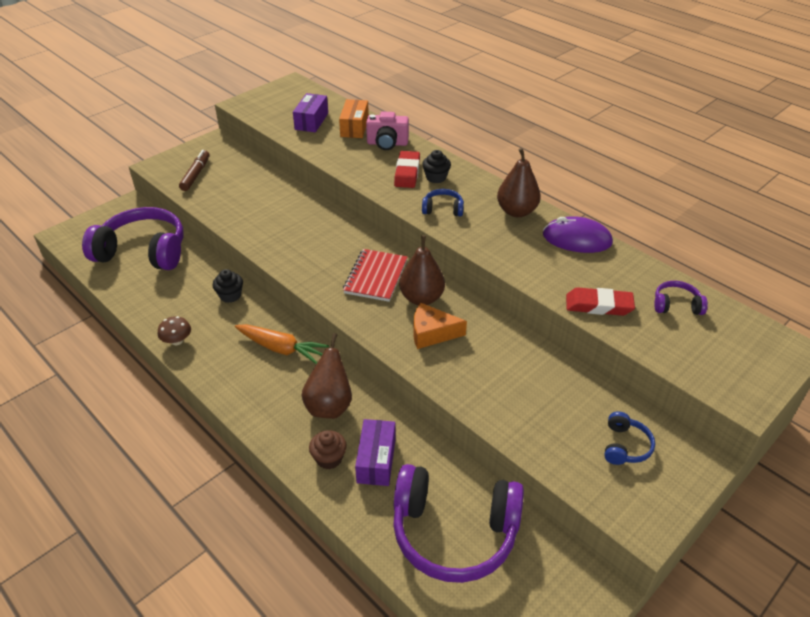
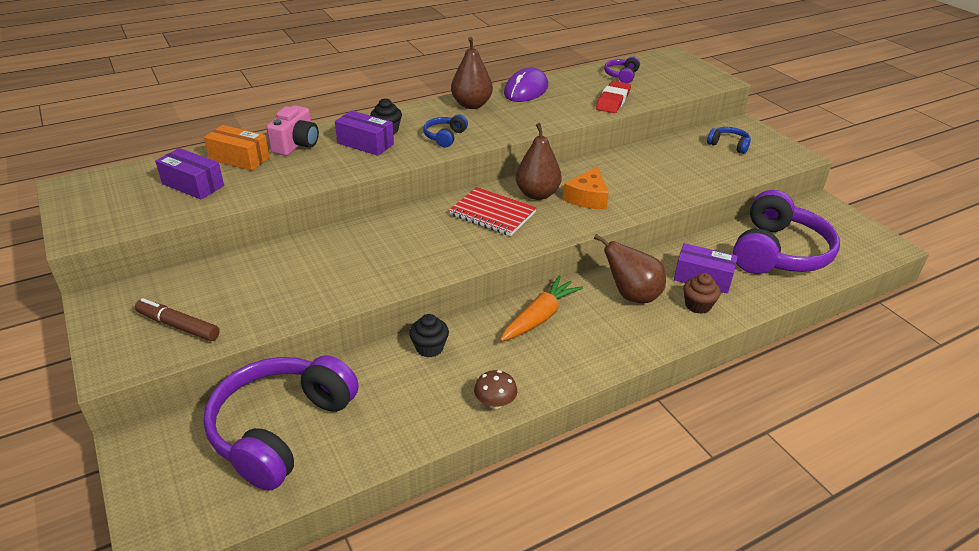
camera: 75 degrees left, 5 degrees down
red eraser [394,151,420,188] -> purple box [335,110,394,156]

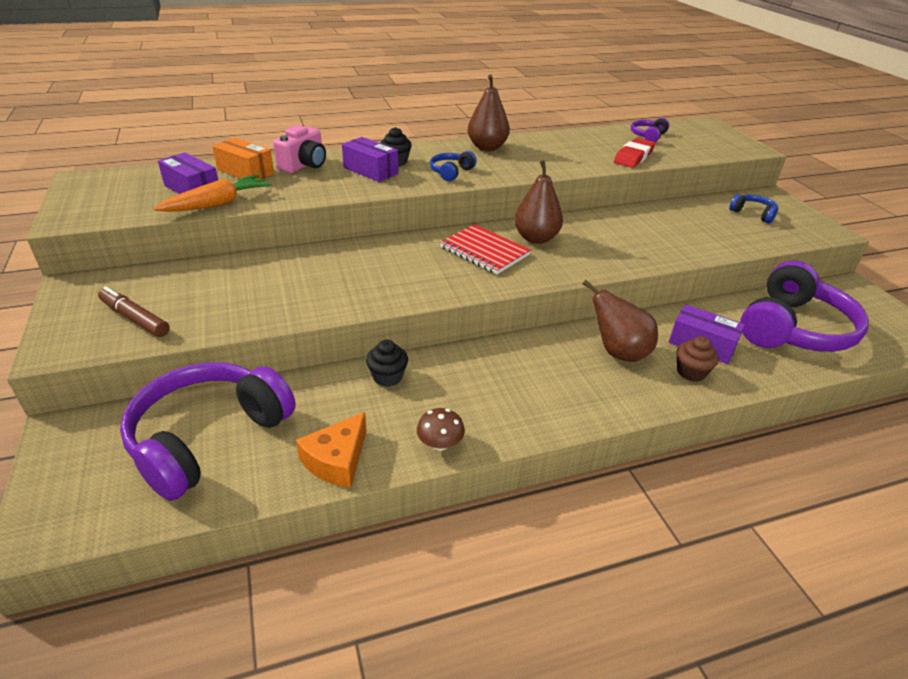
camera: 10 degrees right, 0 degrees up
orange carrot [500,276,583,341] -> orange carrot moved to [153,174,272,212]
purple mouse [504,67,548,102] -> none
orange cheese [563,166,609,209] -> orange cheese moved to [296,412,367,488]

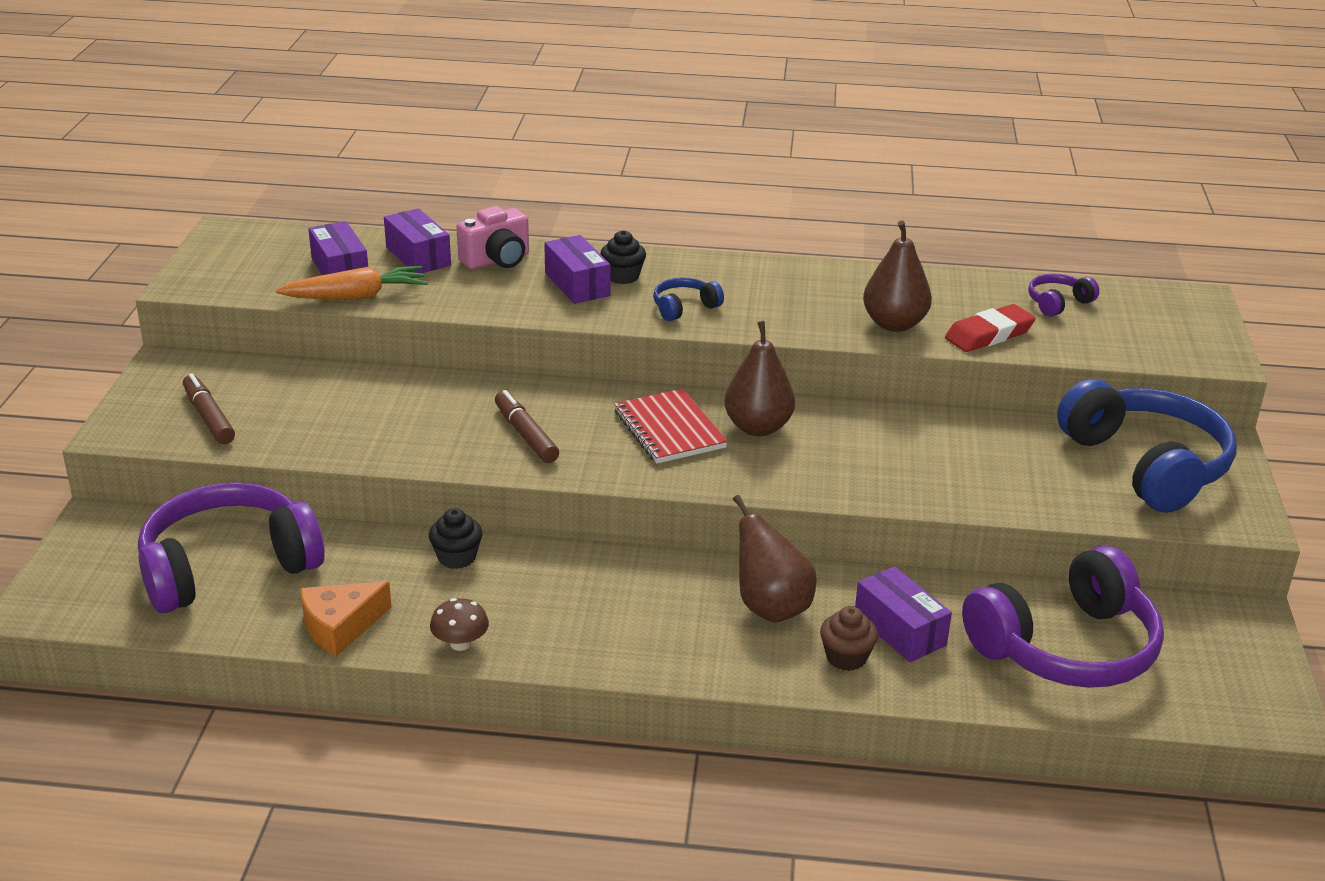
camera: 25 degrees right, 5 degrees down
orange box [212,138,274,179] -> purple box [384,208,451,273]
brown pear [468,74,510,151] -> brown pear moved to [863,221,932,332]
blue headphones [729,194,778,223] -> blue headphones [1057,379,1237,513], size x2.30
none -> brown marker [495,390,559,463]

